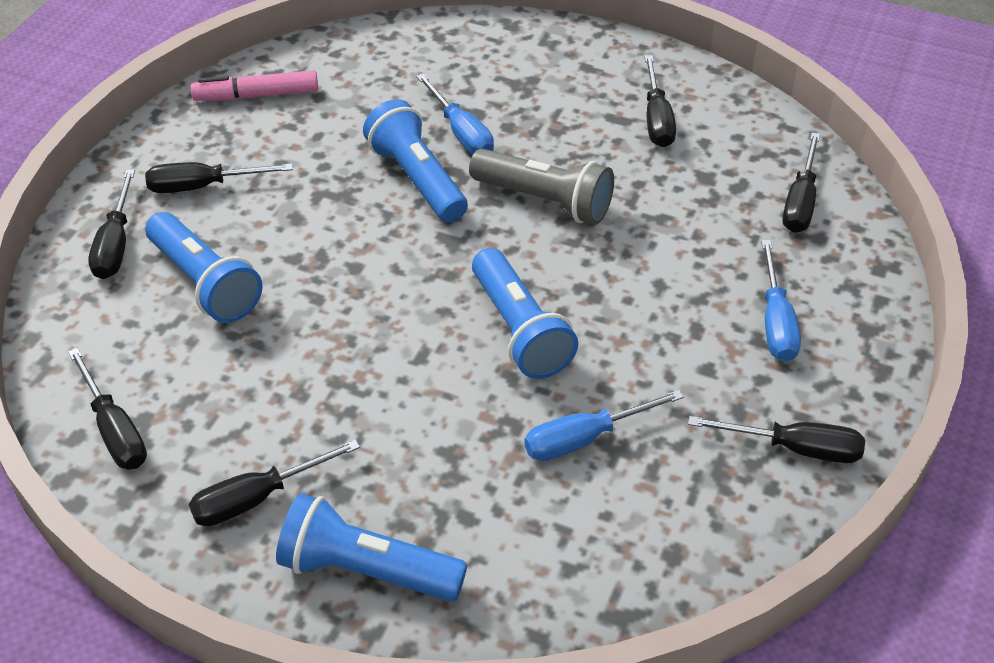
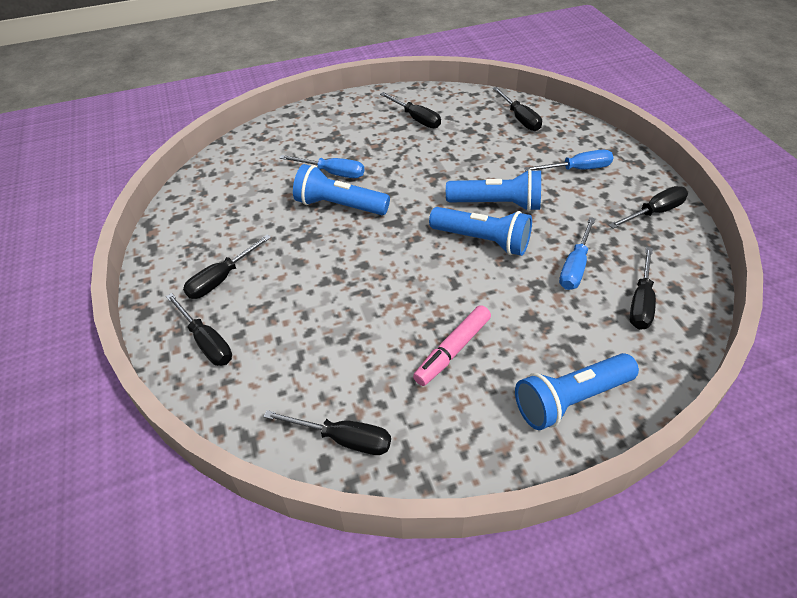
camera: 40 degrees left, 0 degrees up
blue flashlight [145,212,263,323] -> blue flashlight moved to [446,169,541,211]
black screwdriver [189,440,360,526] -> black screwdriver moved to [630,247,656,330]
pink marker [191,70,318,101] -> pink marker moved to [413,305,491,386]
grey flashlight [469,149,614,225] -> none
blue screwdriver [761,240,801,362] -> blue screwdriver turned 60 degrees counterclockwise [524,150,614,171]

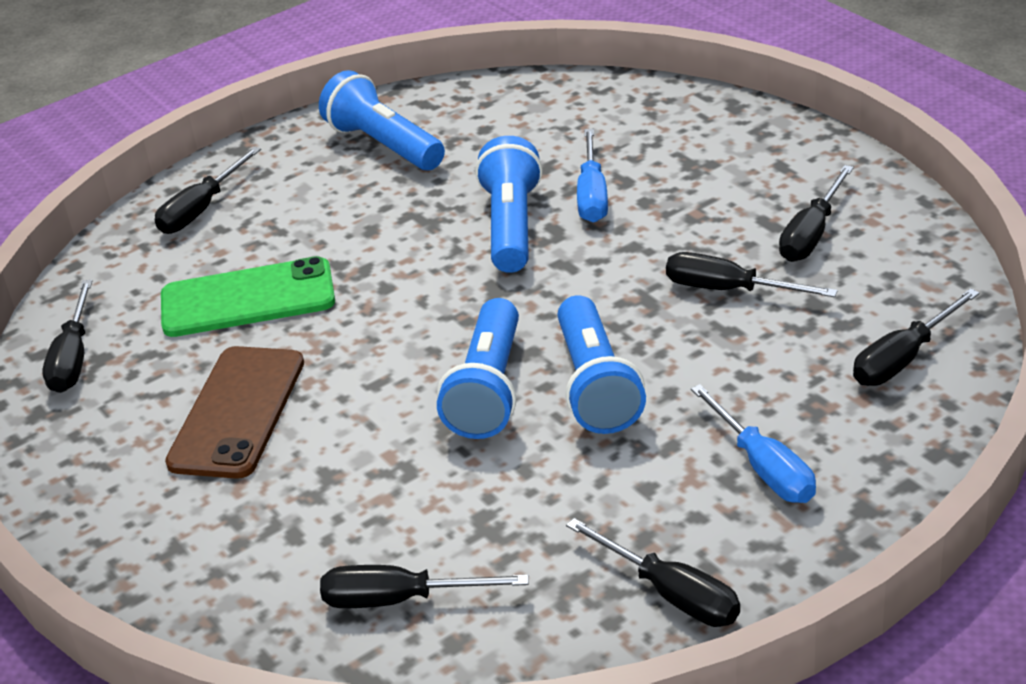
camera: 75 degrees right, 10 degrees down
black screwdriver [183,234,271,299] -> black screwdriver moved to [666,252,838,297]
pink marker [413,305,491,386] -> brown phone [165,346,304,479]
blue flashlight [515,353,639,430] -> blue flashlight moved to [319,70,445,170]
blue screwdriver [559,217,595,290] -> none
none -> green phone [161,256,335,337]

